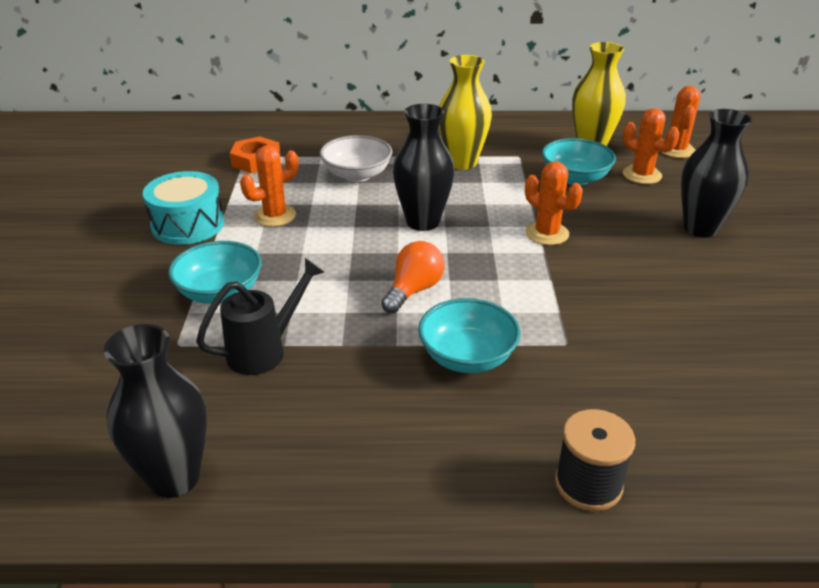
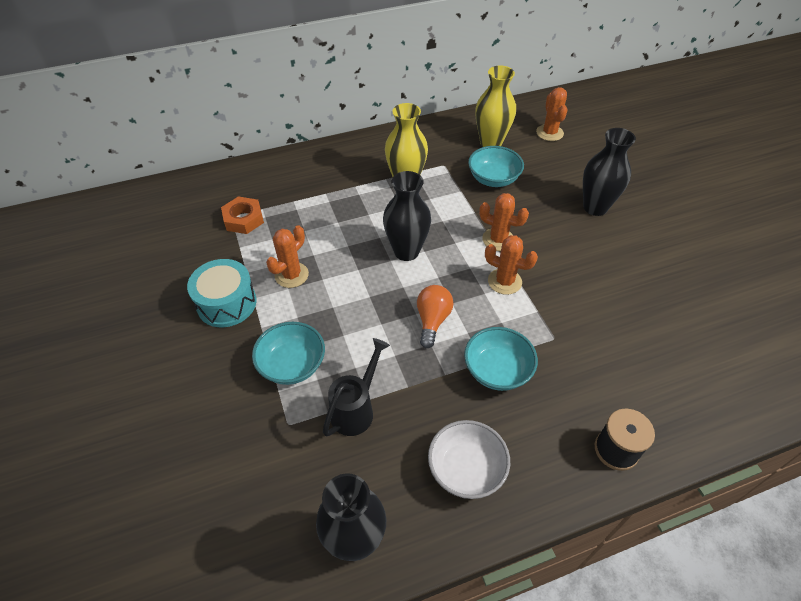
camera: 20 degrees left, 15 degrees up
white bowl [320,135,392,182] -> white bowl moved to [428,420,510,499]
orange cactus [623,108,679,184] -> orange cactus moved to [485,235,538,295]

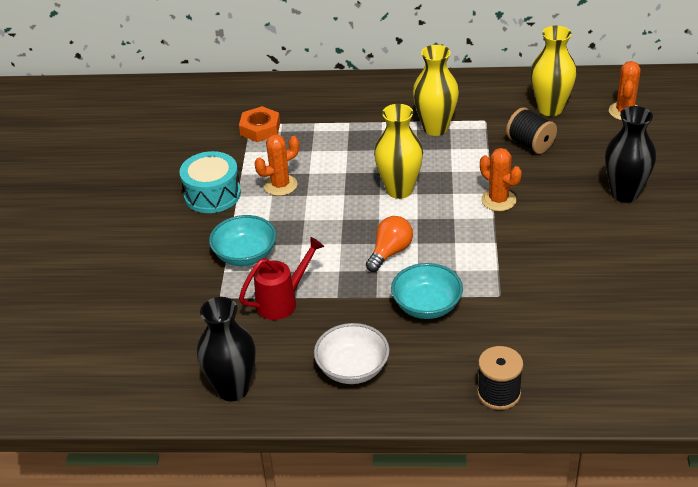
camera: 25 degrees right, 10 degrees down
black watering can [323,338,390,436] -> red watering can [239,237,325,320]
black vase [383,171,431,261] -> yellow vase [374,104,423,199]
turquoise bowl [468,146,524,187] -> black spool [506,107,557,154]
orange cactus [485,235,538,295] -> none

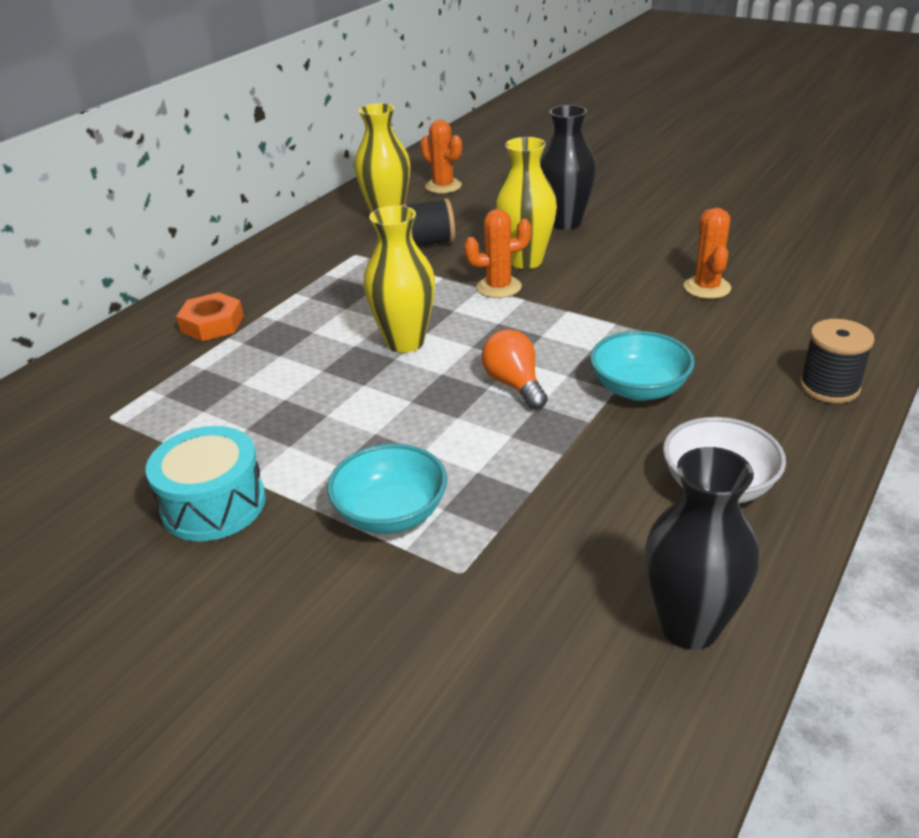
camera: 60 degrees left, 5 degrees down
orange nut [239,106,280,142] -> orange nut moved to [176,292,244,341]
red watering can [239,237,325,320] -> none
orange cactus [255,134,299,196] -> orange cactus moved to [684,208,731,299]
yellow vase [413,45,459,136] -> yellow vase moved to [494,137,557,269]

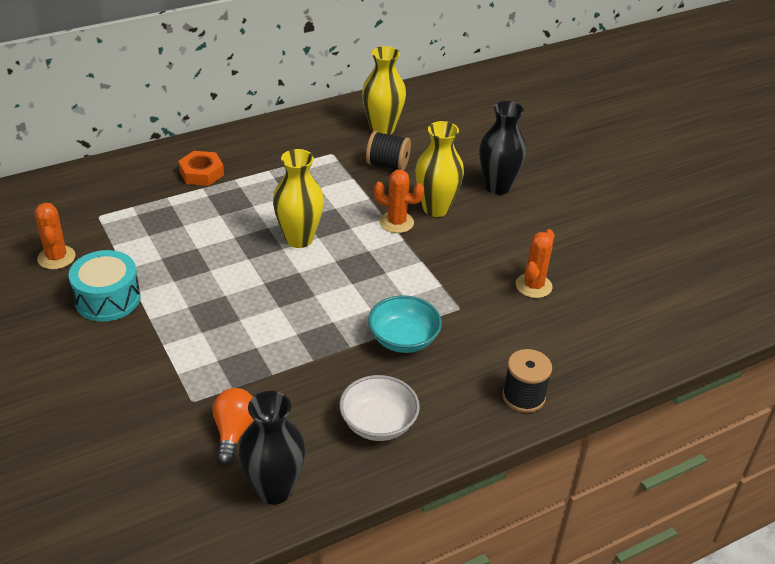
camera: 25 degrees right, 5 degrees up
turquoise bowl [327,444,447,534] -> none
orange cactus [420,120,462,193] -> orange cactus moved to [34,203,75,269]
orange light bulb [481,329,548,410] -> orange light bulb moved to [213,388,254,464]

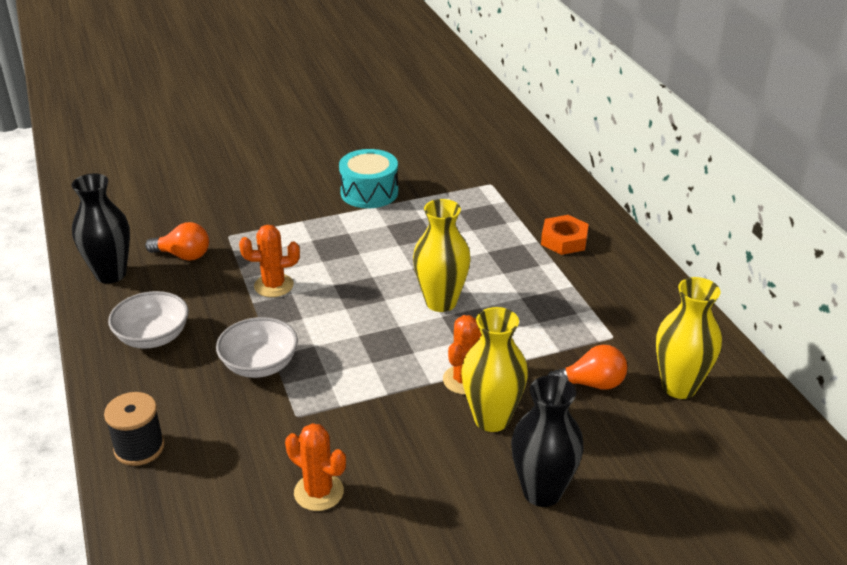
camera: 100 degrees right, 5 degrees down
orange cactus [34,203,75,269] -> orange cactus moved to [239,225,300,297]
black spool [366,131,411,171] -> orange light bulb [548,345,627,390]
turquoise bowl [368,295,442,353] -> white bowl [216,317,298,378]

